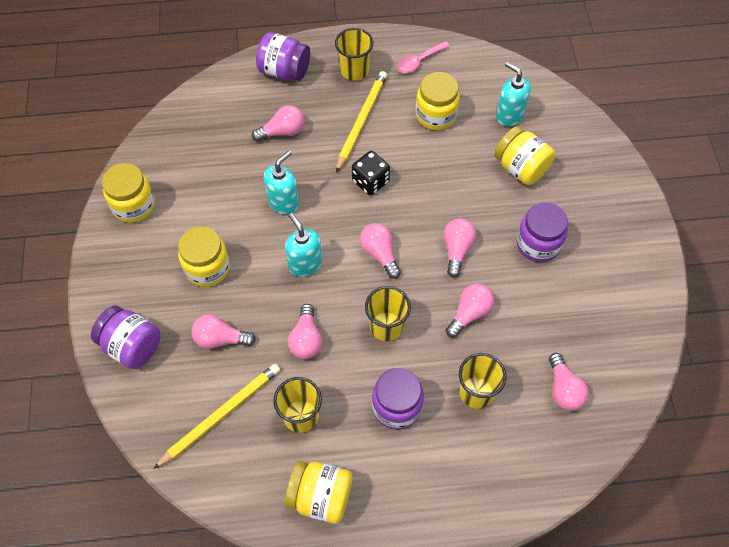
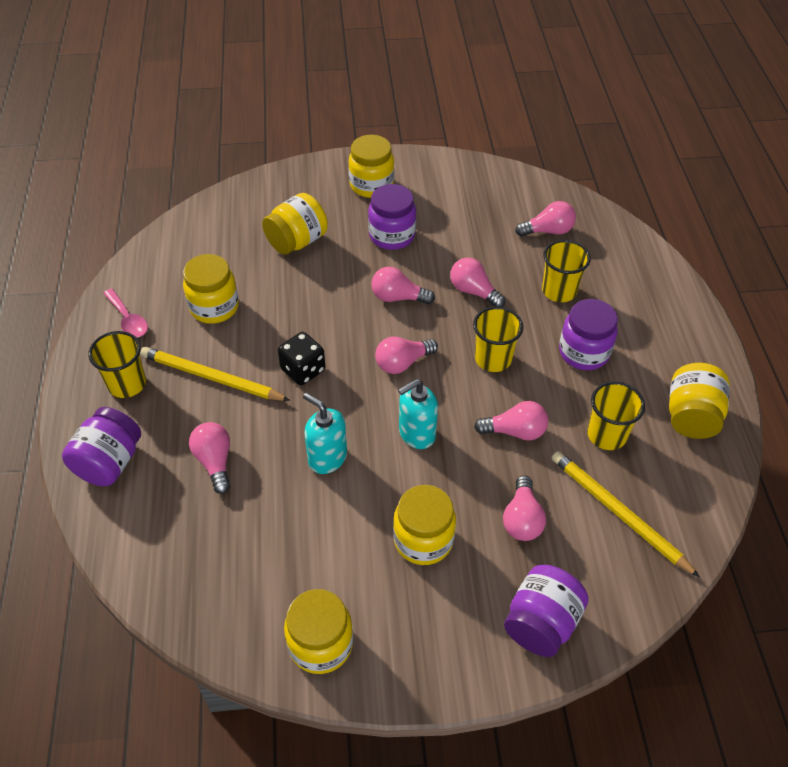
camera: 90 degrees left, 10 degrees down
turquoise soap dispenser [496,62,531,127] -> none
none -> yellow jar [349,135,394,198]

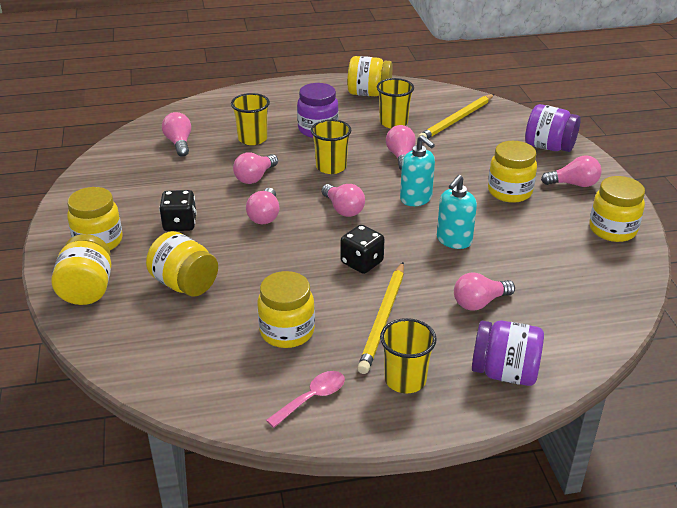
camera: 95 degrees left, 15 degrees down
purple jar [368,184,416,250] -> black dice [159,190,197,231]
pink light bulb [503,475,546,541] -> pink light bulb moved to [541,155,602,187]
none -> yellow jar [51,234,111,305]

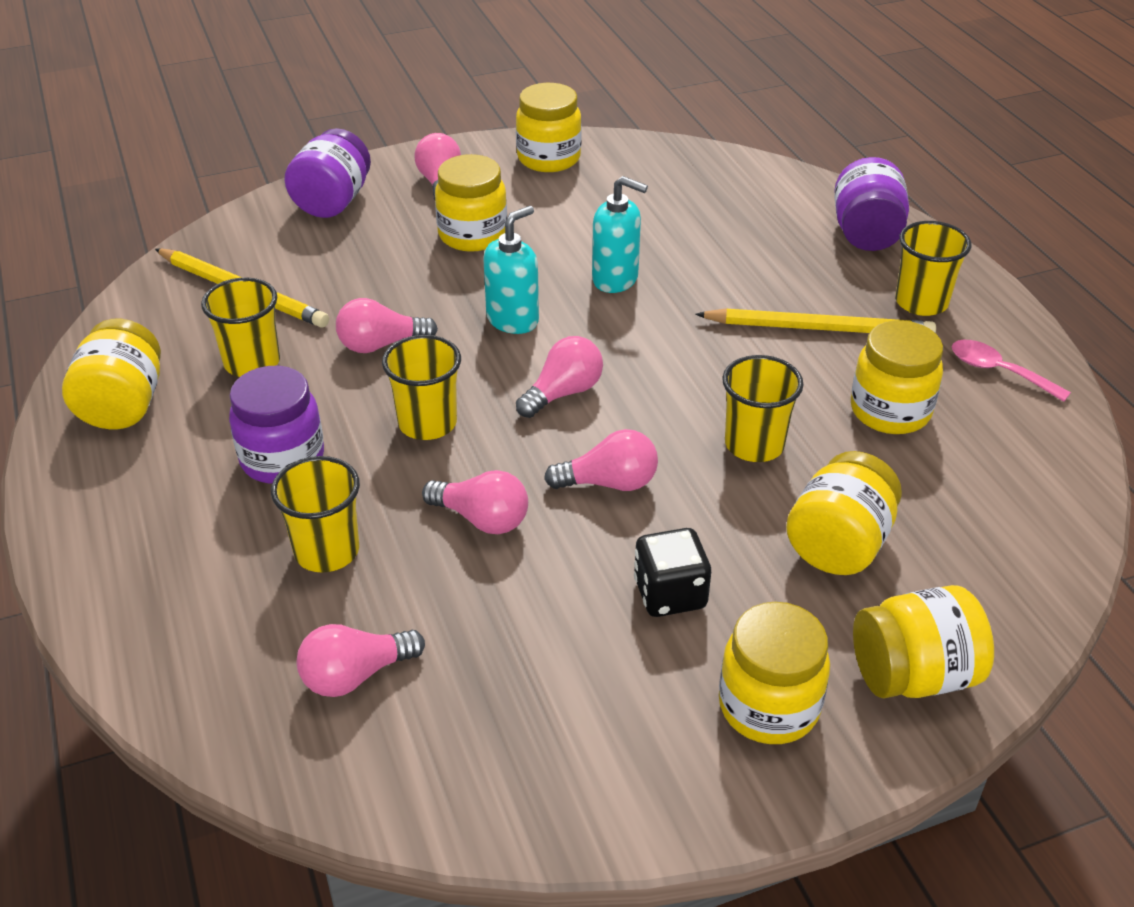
camera: 100 degrees left, 5 degrees up
black dice [341,225,385,274] -> none
pink light bulb [454,272,515,311] -> none
none -> yellow cup [722,355,804,462]

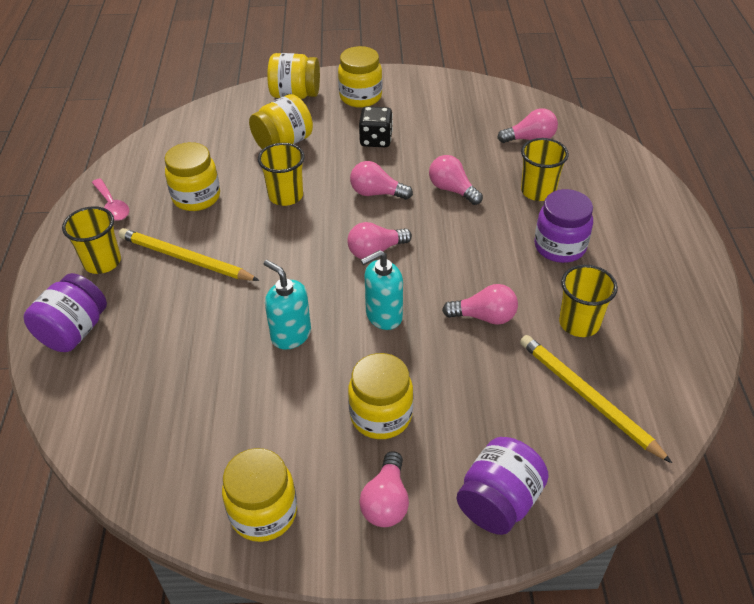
camera: 160 degrees left, 5 degrees up
yellow jar [62,319,161,429] -> none
yellow cup [382,335,461,440] -> none

